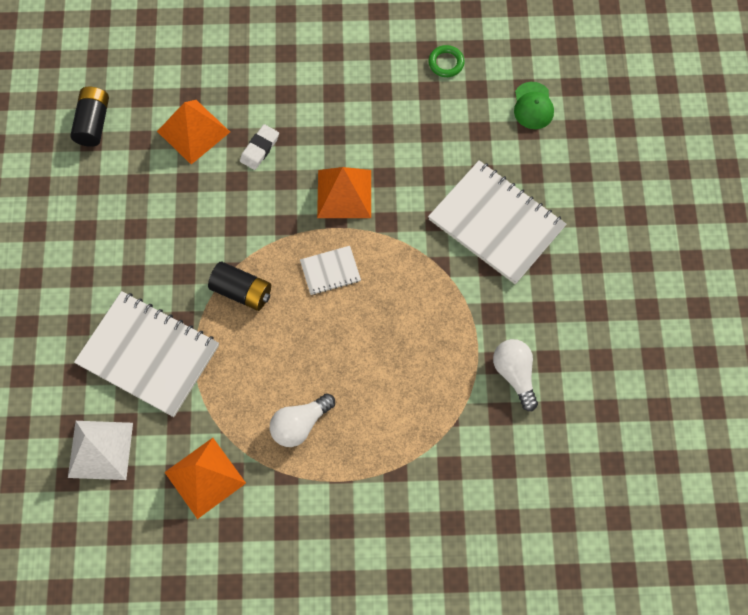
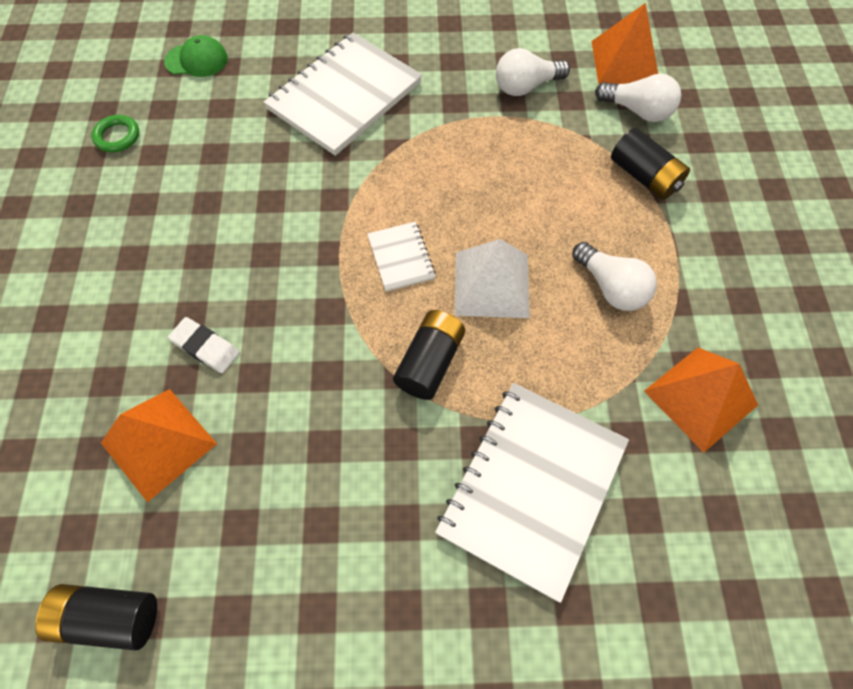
camera: 90 degrees left, 5 degrees down
white pyramid [68,421,133,480] -> white pyramid moved to [455,239,530,318]
orange pyramid [317,167,371,218] -> orange pyramid moved to [591,3,658,84]
none -> white light bulb [595,74,681,122]
none -> black battery [611,128,690,200]

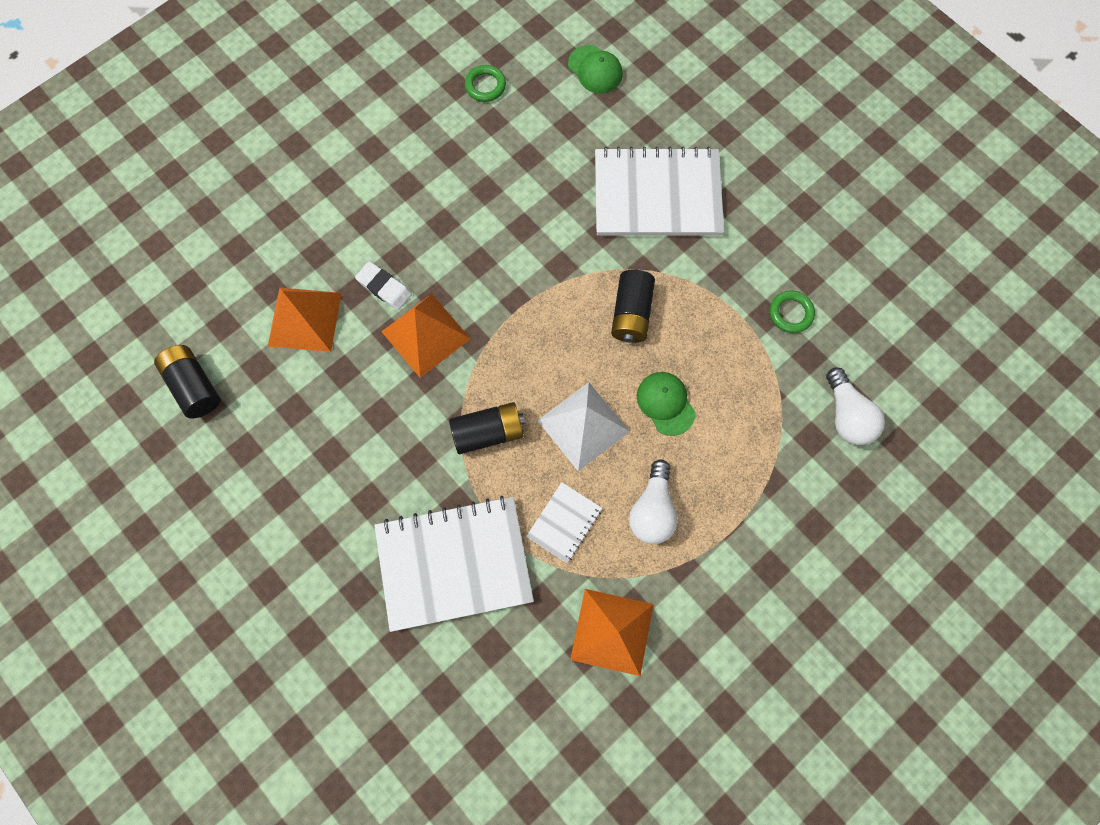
camera: 50 degrees right, 10 degrees up
white eraser [168,317,239,373] -> white eraser turned 45 degrees counterclockwise [355,261,412,310]
white notebook [367,222,436,292] -> white notebook moved to [526,482,602,563]
white light bulb [496,48,570,96] -> green ring [770,291,815,333]
orange pyramid [591,3,658,84] -> orange pyramid moved to [381,294,471,378]
black battery [611,128,690,200] -> black battery moved to [611,269,655,343]
none -> green cap [637,372,696,436]

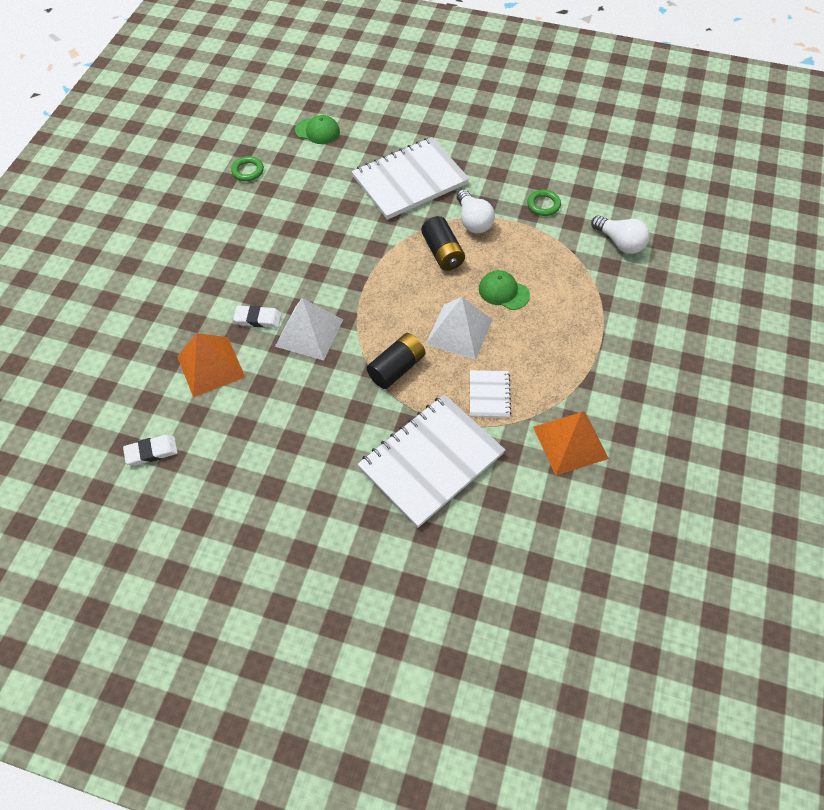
camera: 30 degrees left, 15 degrees down
black battery [154,345,221,419] -> white eraser [123,435,178,466]
orange pyramid [381,294,471,378] -> white pyramid [275,298,344,361]
white light bulb [629,459,678,544] -> white light bulb moved to [457,189,495,233]

